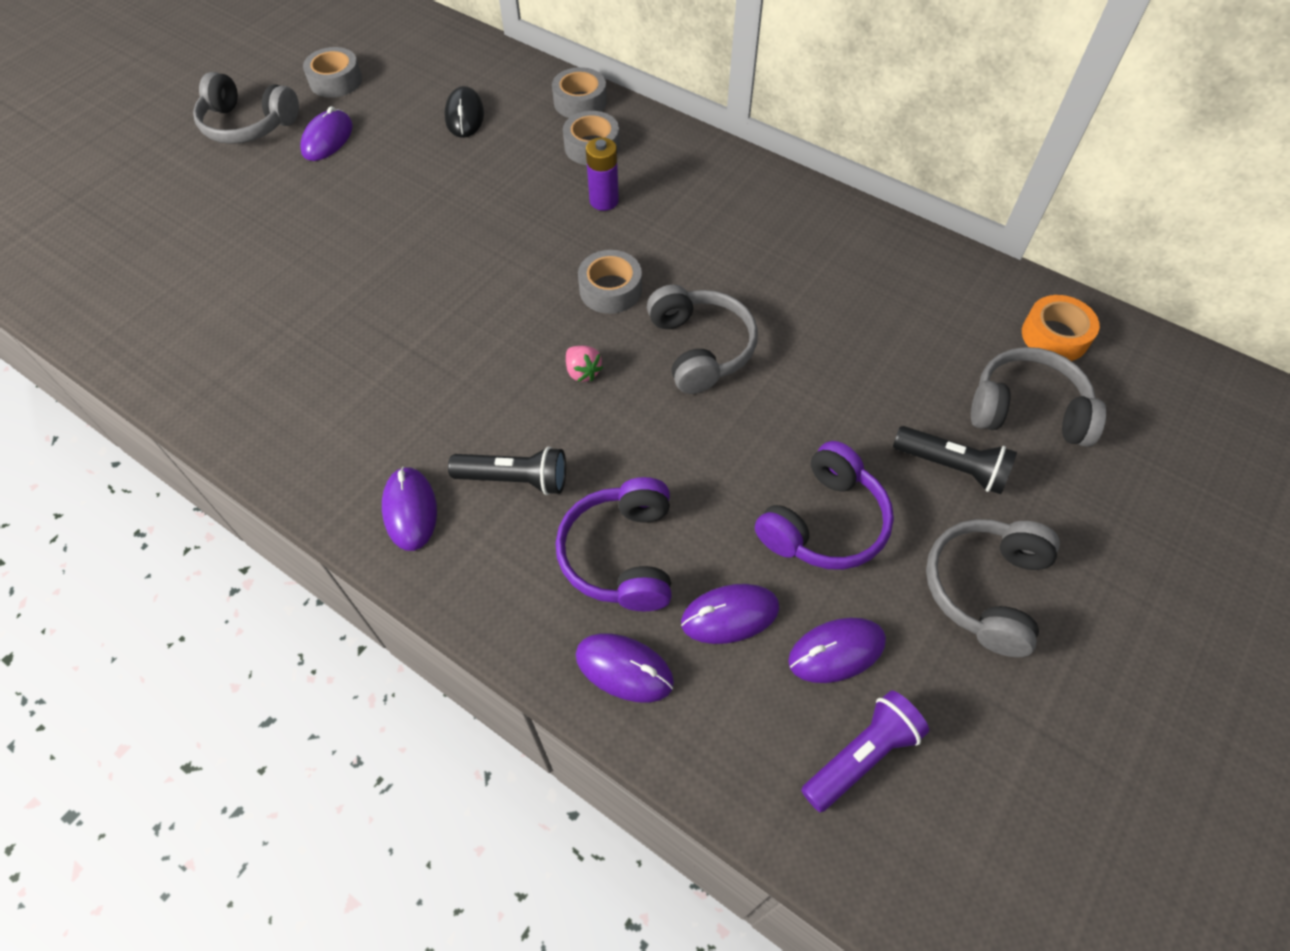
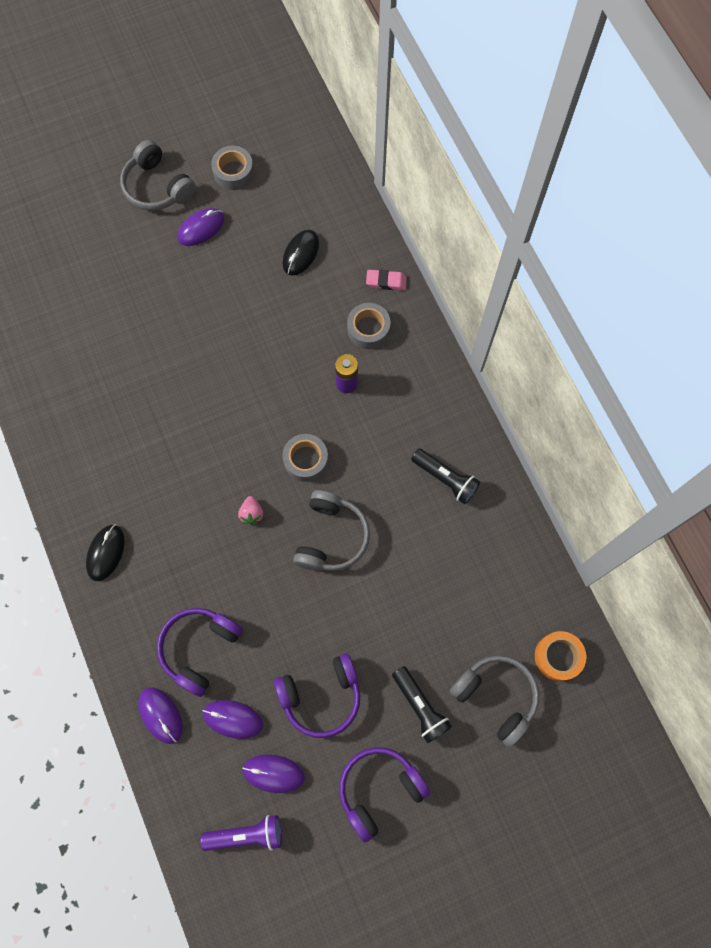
camera: 30 degrees right, 15 degrees up
purple mouse [382,466,437,551] -> black mouse [86,524,125,581]
black flashlight [448,446,566,495] -> black flashlight moved to [411,449,480,504]
grey tape [552,67,607,118] -> pink eraser [366,270,407,290]
grey headphones [926,519,1060,657] -> purple headphones [339,747,431,842]

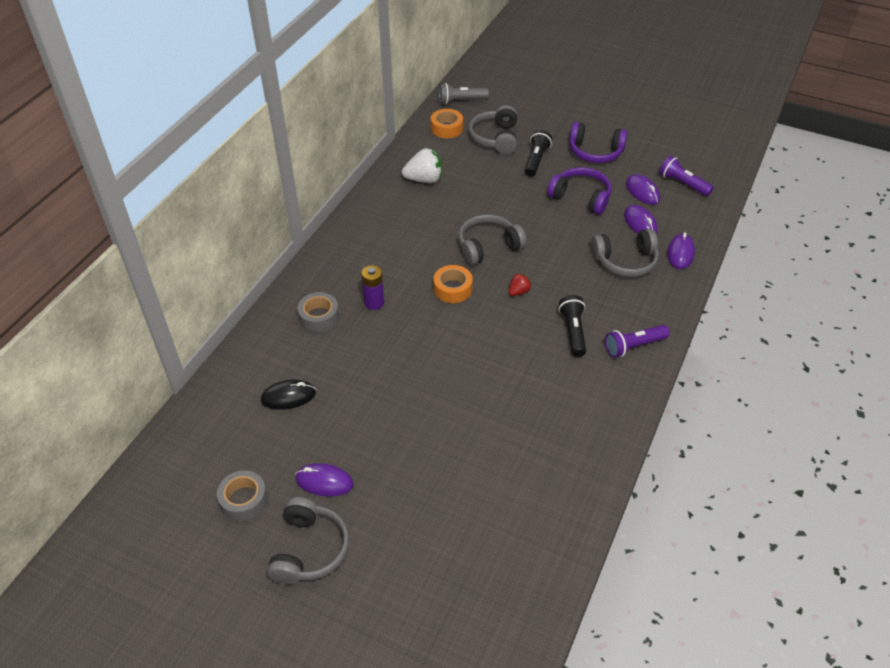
camera: 130 degrees left, 25 degrees down
black mouse [86,524,125,581] -> purple flashlight [605,325,670,358]
purple headphones [157,608,243,697] -> grey headphones [591,229,659,277]
pink strawberry [238,496,263,525] -> red strawberry [509,273,531,296]
grey tape [282,434,328,482] -> orange tape [434,265,473,303]
pink eraser [366,270,407,290] -> none
black flashlight [411,449,480,504] -> black flashlight moved to [559,295,586,357]
none -> white strawberry [402,148,442,183]
none -> grey flashlight [439,83,489,104]

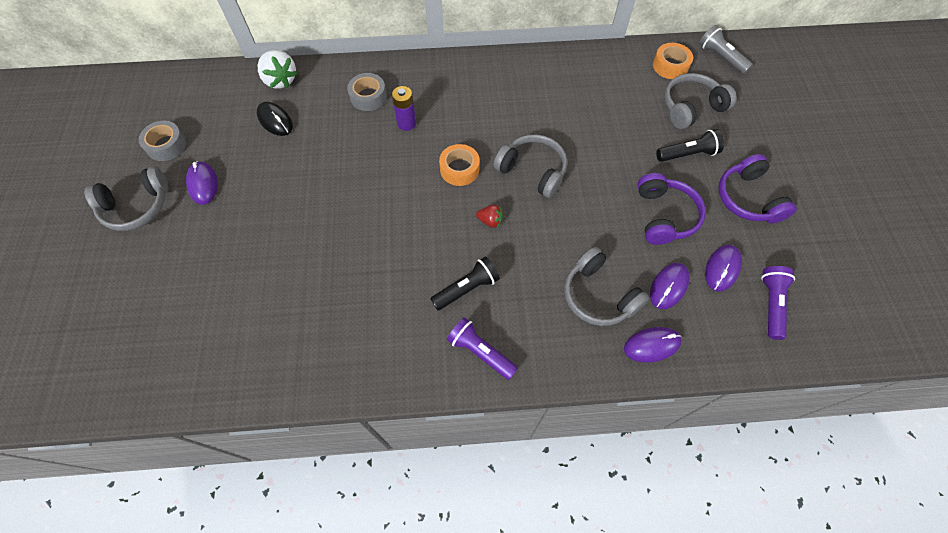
camera: 60 degrees right, 15 degrees up
white strawberry [402,148,442,183] -> white strawberry moved to [258,50,298,88]

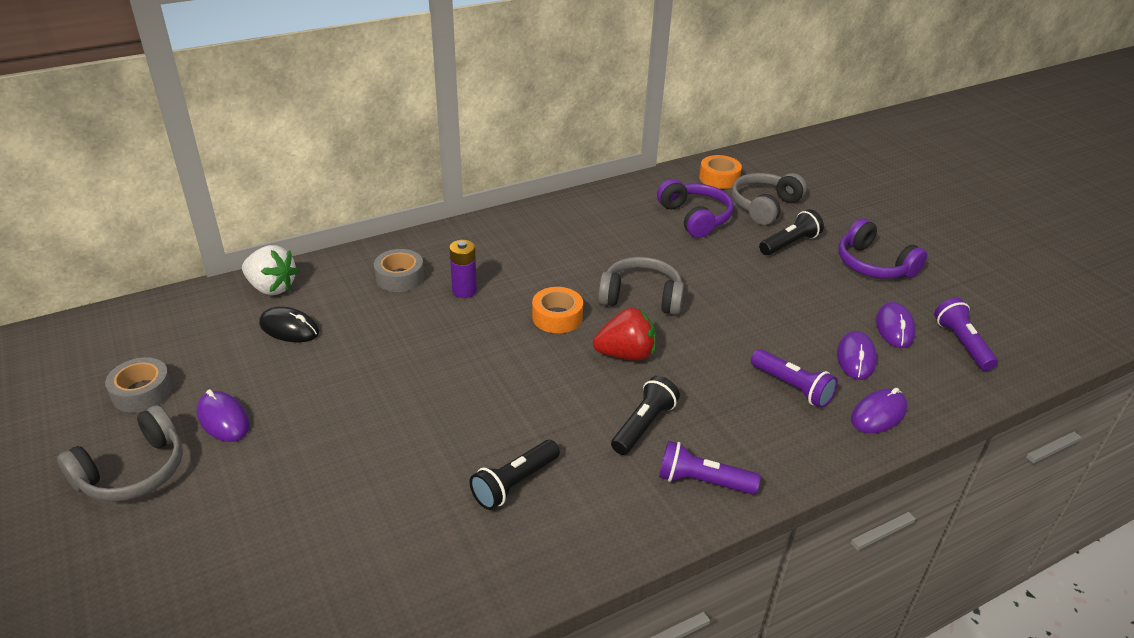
camera: 25 degrees left, 25 degrees down
red strawberry [476,204,503,228] -> red strawberry [593,308,656,361], size x1.83
grey headphones [564,247,649,326] -> purple flashlight [751,349,838,408]
purple headphones [638,173,706,245] -> purple headphones moved to [657,179,733,238]
grey flashlight [699,25,753,74] -> none
none -> black flashlight [470,440,560,510]

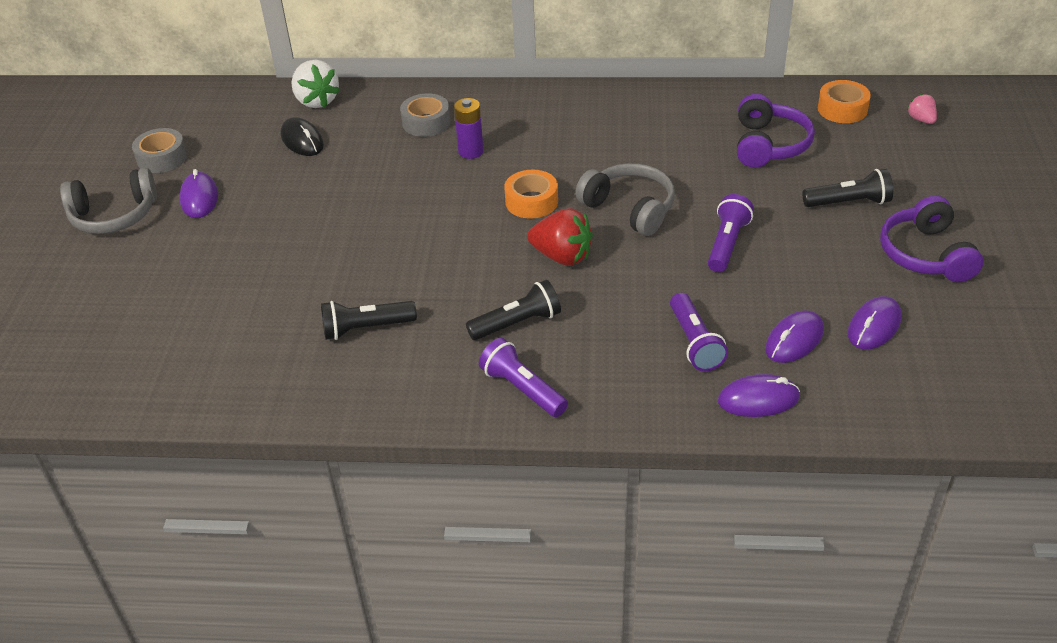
camera: 35 degrees right, 5 degrees up
grey headphones [731,173,807,225] -> none
purple flashlight [934,298,998,371] -> purple flashlight moved to [708,194,754,272]
none -> pink strawberry [907,94,937,124]

